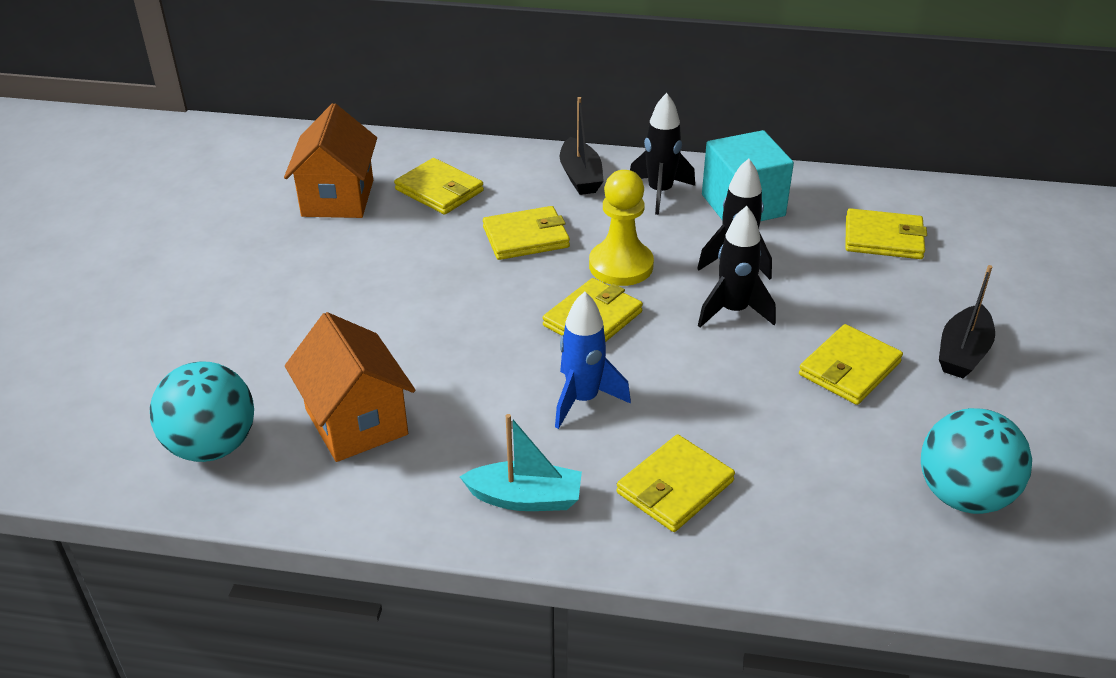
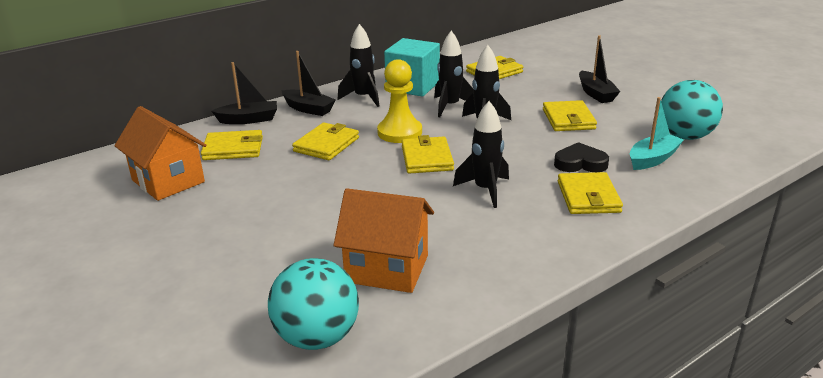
camera: 45 degrees left, 10 degrees down
turquoise boat [460,414,582,511] -> turquoise boat moved to [630,97,684,170]
blue rocket [555,292,631,429] -> black rocket [453,101,509,208]
none -> black boat [211,62,277,124]
none -> black heart [554,142,609,172]

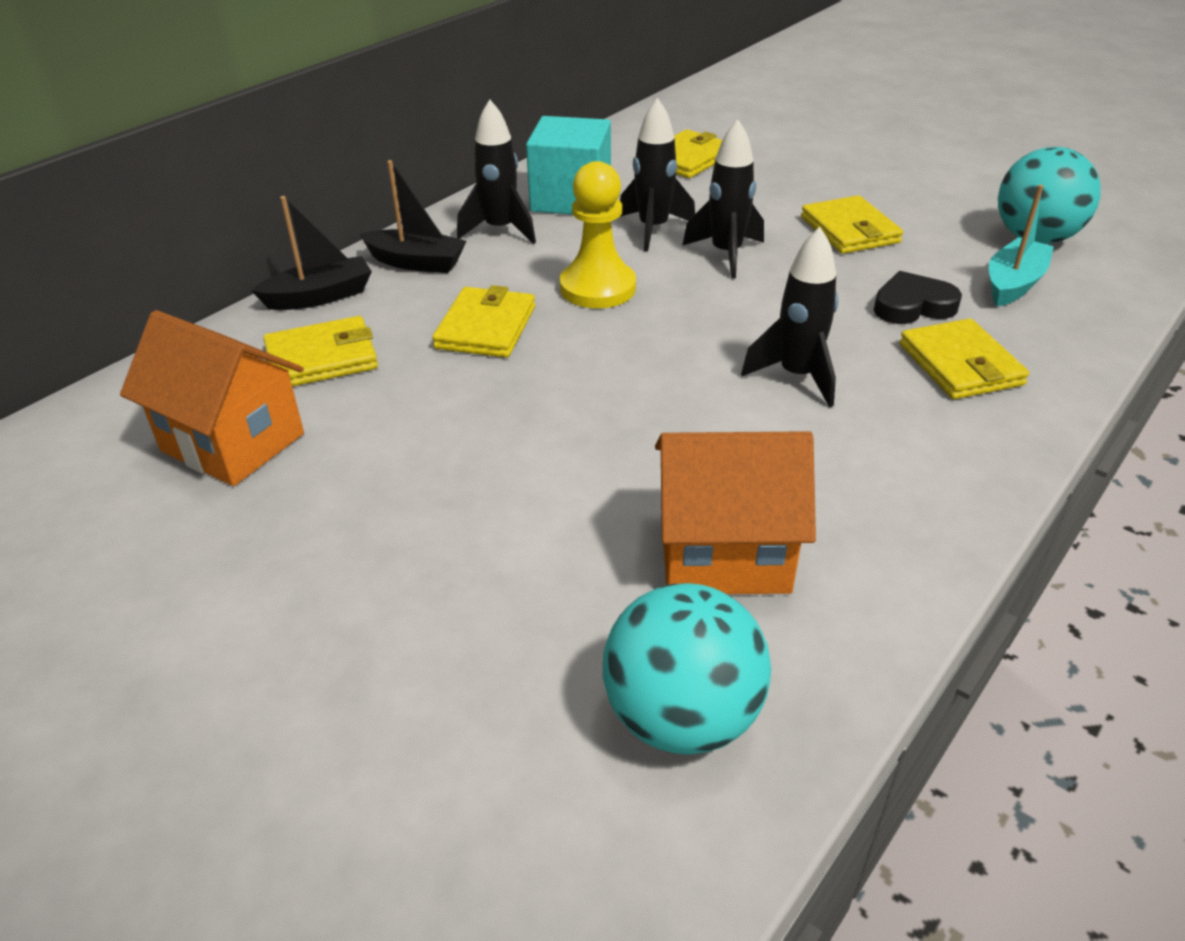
camera: 15 degrees left, 10 degrees up
yellow wallet [402,135,454,174] -> none
black boat [579,35,621,103] -> none

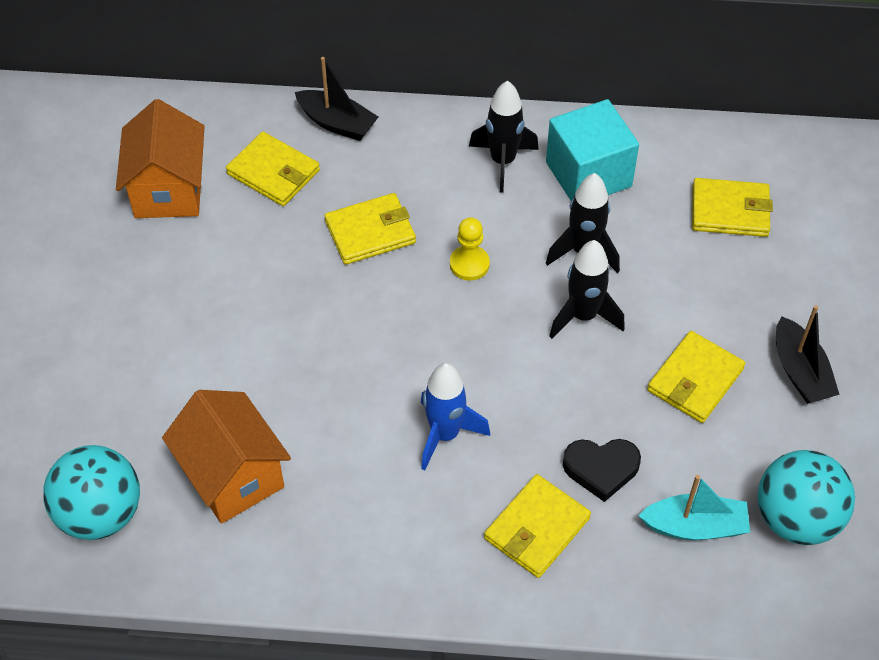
camera: 55 degrees right, 15 degrees up
black boat [359,160,466,273] -> black boat moved to [776,305,840,404]
yellow pawn [560,161,636,308] -> yellow pawn [450,217,490,281], size x0.62
black rocket [741,227,838,407] -> blue rocket [421,363,490,470]
black heart [874,271,962,324] -> black heart turned 135 degrees clockwise [563,439,641,502]

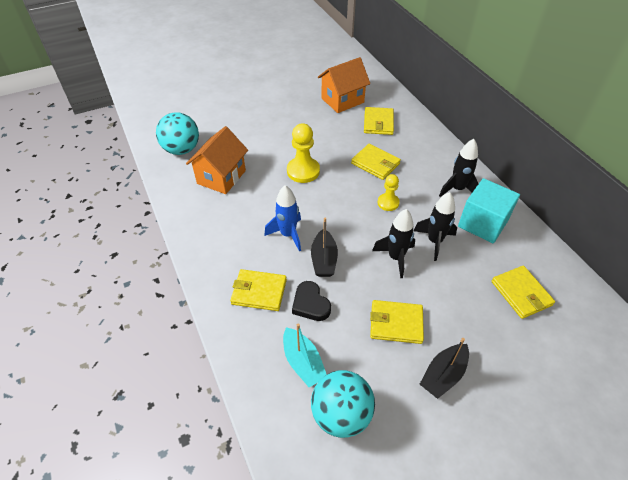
camera: 60 degrees right, 5 degrees down
black boat [295,57,378,141] -> black boat moved to [311,218,338,277]
none -> yellow pawn [287,123,320,183]

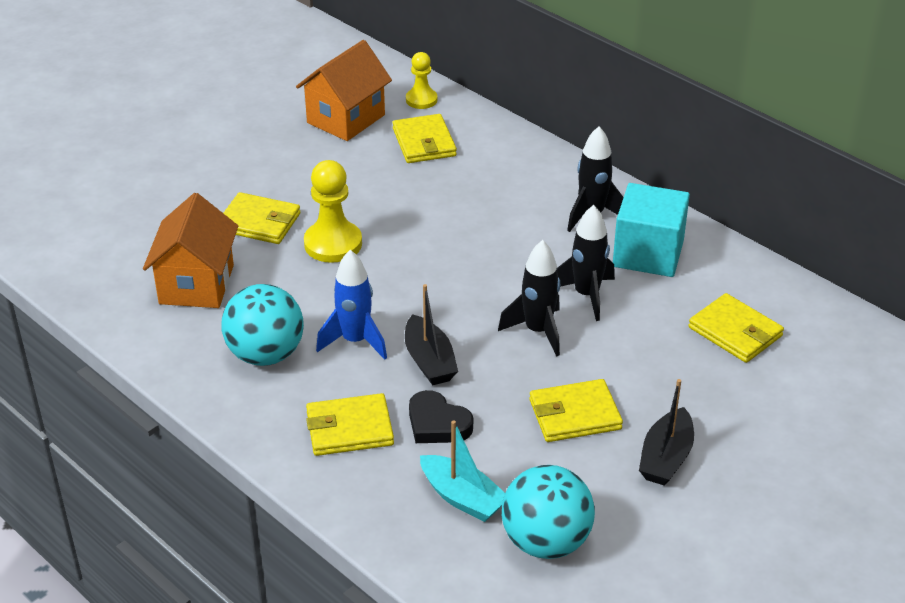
camera: 20 degrees left, 10 degrees down
turquoise ball [156,112,199,155] -> turquoise ball moved to [221,284,304,366]
yellow wallet [351,144,401,180] -> yellow wallet moved to [224,192,300,244]
yellow pawn [378,174,400,211] -> yellow pawn moved to [406,52,438,109]

